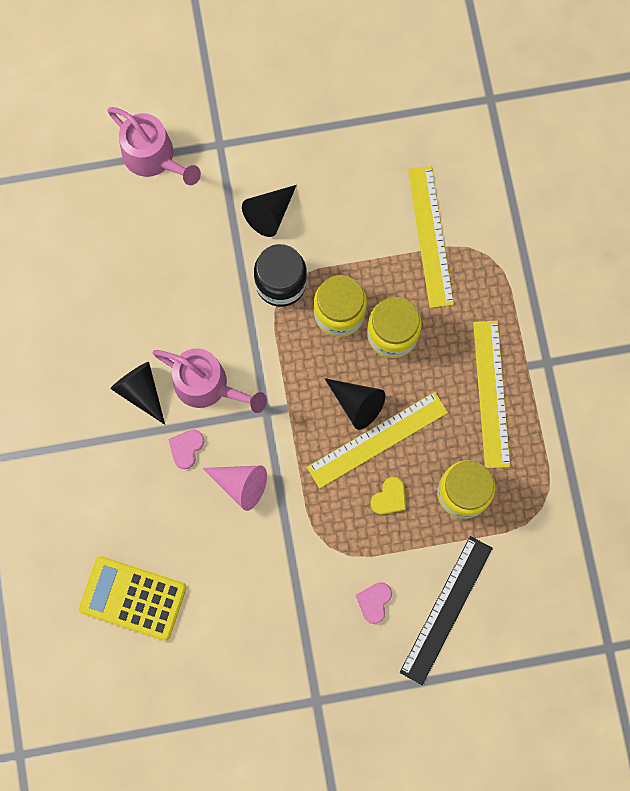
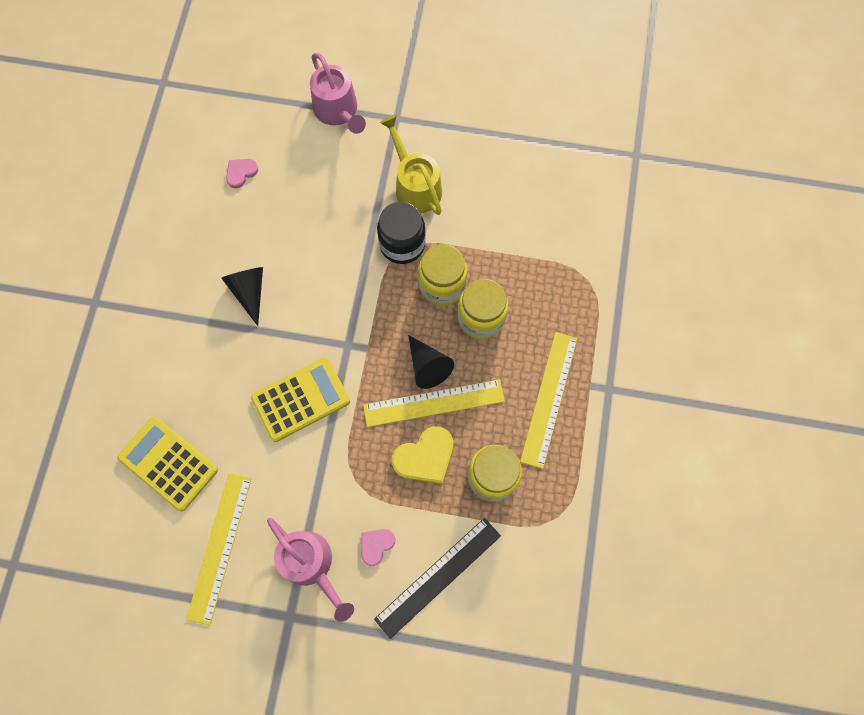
camera: 20 degrees right, 5 degrees down
pink watering can [152,348,267,413] -> pink watering can moved to [267,518,354,622]
pink heart [168,430,204,469] -> pink heart moved to [226,159,258,188]
pink cone [203,465,267,511] -> yellow calculator [251,357,350,442]
black cone [242,185,297,237] -> yellow watering can [380,115,442,215]
yellow heart [370,477,406,515] -> yellow heart [392,426,453,484], size x1.70
yellow ruler [408,166,454,308] -> yellow ruler moved to [186,473,252,625]

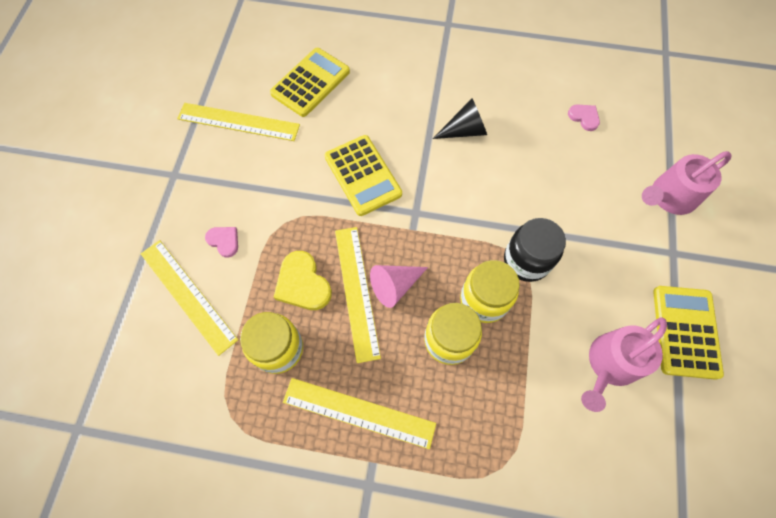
camera: 90 degrees right, 5 degrees down
pink watering can [267,518,354,622] -> pink watering can moved to [581,317,667,412]
black ruler [374,518,501,639] -> yellow ruler [141,240,238,356]
yellow watering can [380,115,442,215] -> none
black cone [408,335,454,389] -> pink cone [370,265,428,308]
none -> yellow calculator [653,286,724,380]

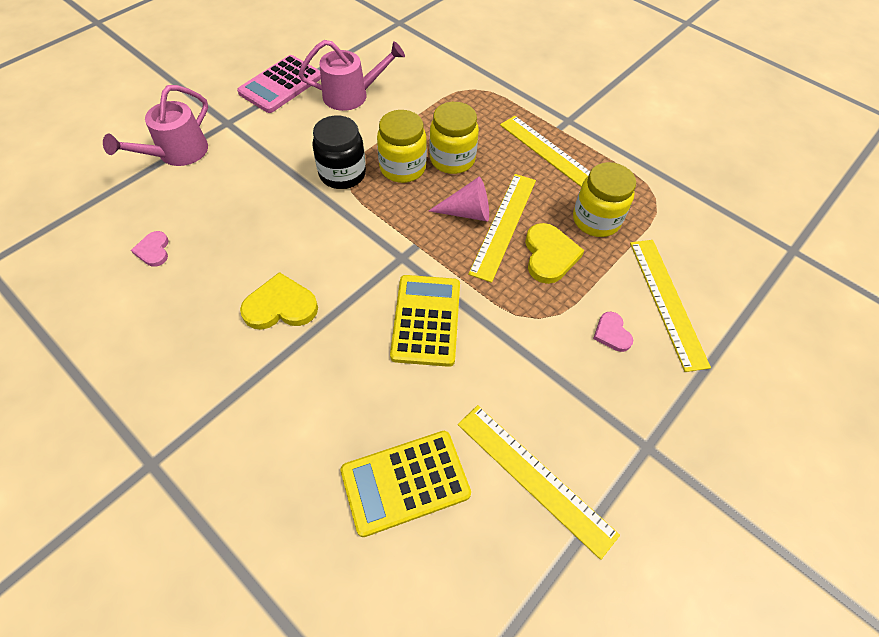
camera: 150 degrees left, 10 degrees down
black cone [433,99,487,139] -> yellow heart [240,272,318,330]
pink watering can [642,151,731,215] -> pink watering can turned 120 degrees clockwise [103,85,208,166]
yellow calculator [653,286,724,380] -> pink calculator [237,55,321,113]

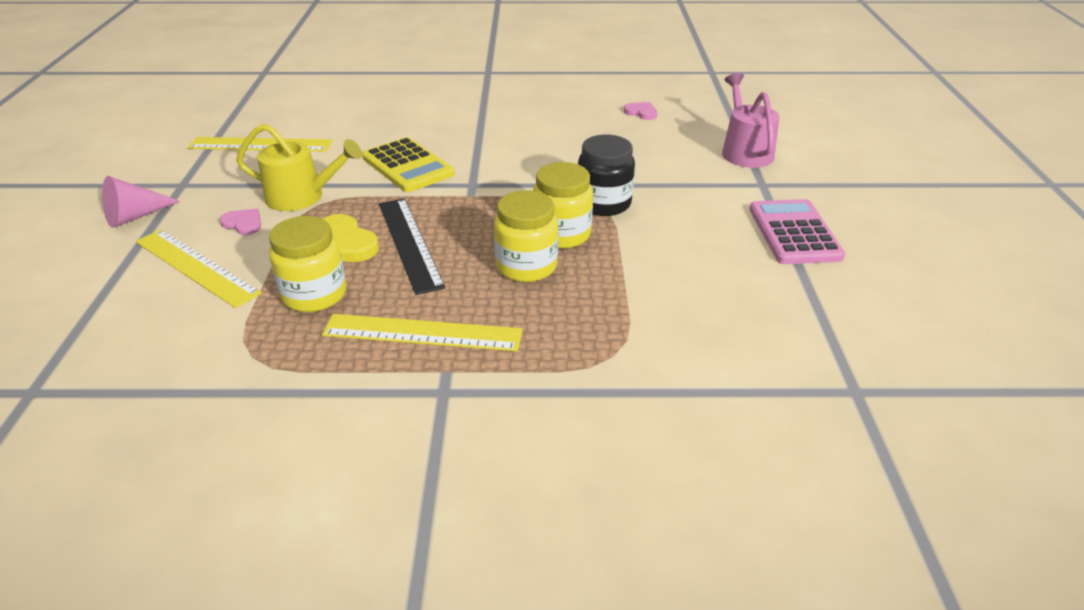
camera: 140 degrees right, 20 degrees down
yellow heart [240,272,318,330] -> none
pink watering can [299,40,405,111] -> none
yellow calculator [340,431,471,537] -> none
pink cone [429,177,489,222] -> pink cone moved to [102,176,180,228]
yellow ruler [468,174,536,283] -> black ruler [379,199,445,295]
none -> yellow watering can [236,124,362,211]

